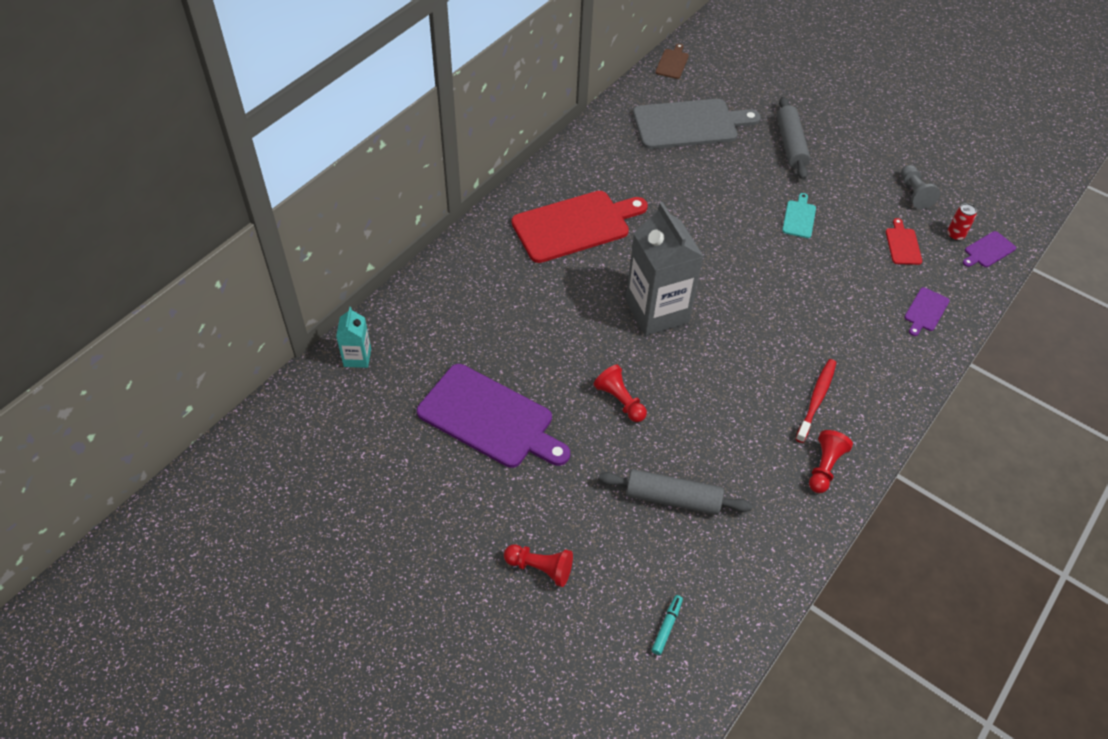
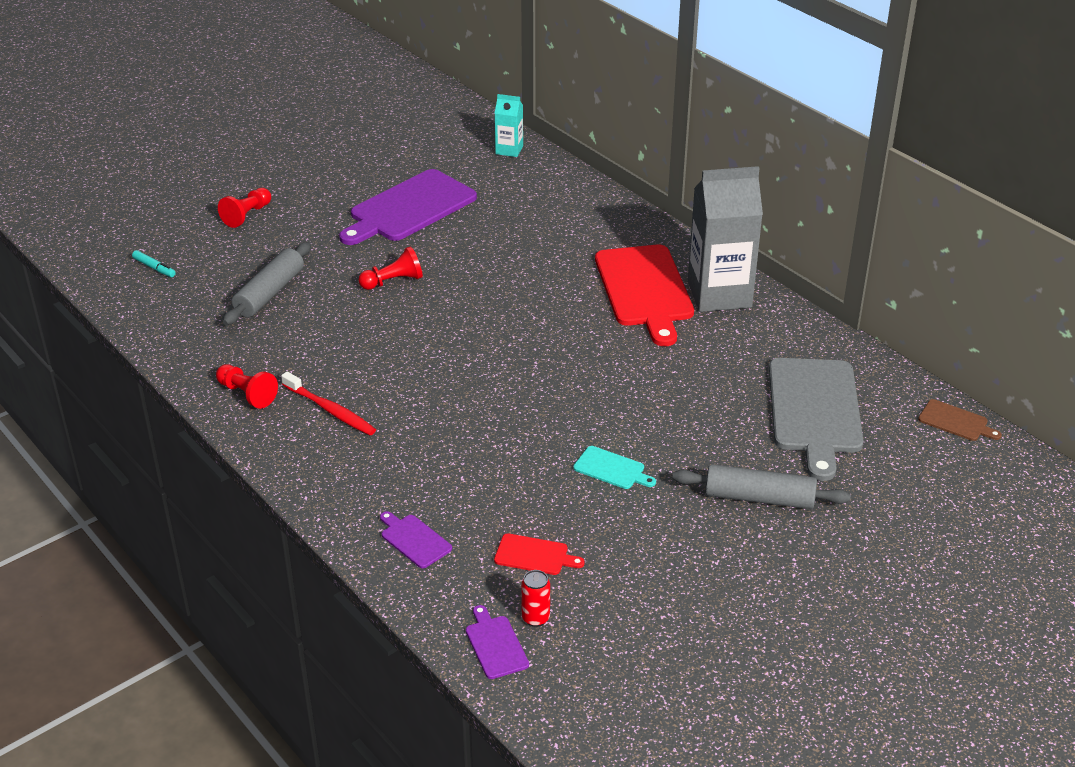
camera: 105 degrees right, 15 degrees down
grey carton [626,202,704,336] -> grey carton moved to [688,166,763,312]
grey pawn [901,165,940,209] -> none

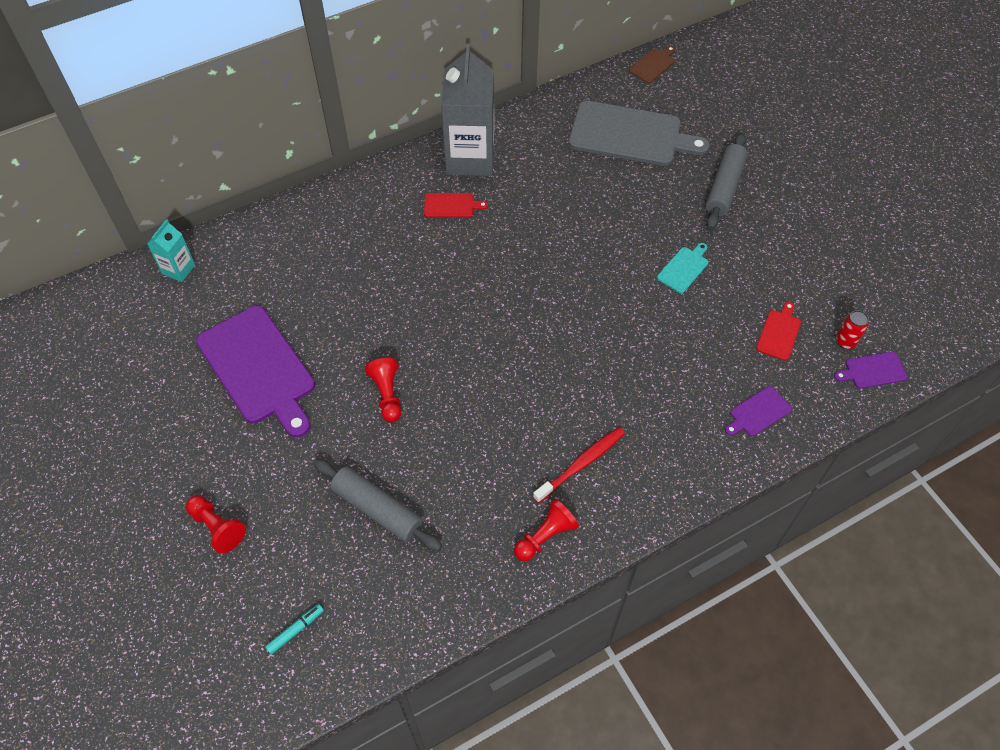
camera: 80 degrees left, 20 degrees up
red cutting board [595,244,694,346] -> red cutting board [424,193,488,218], size x0.44

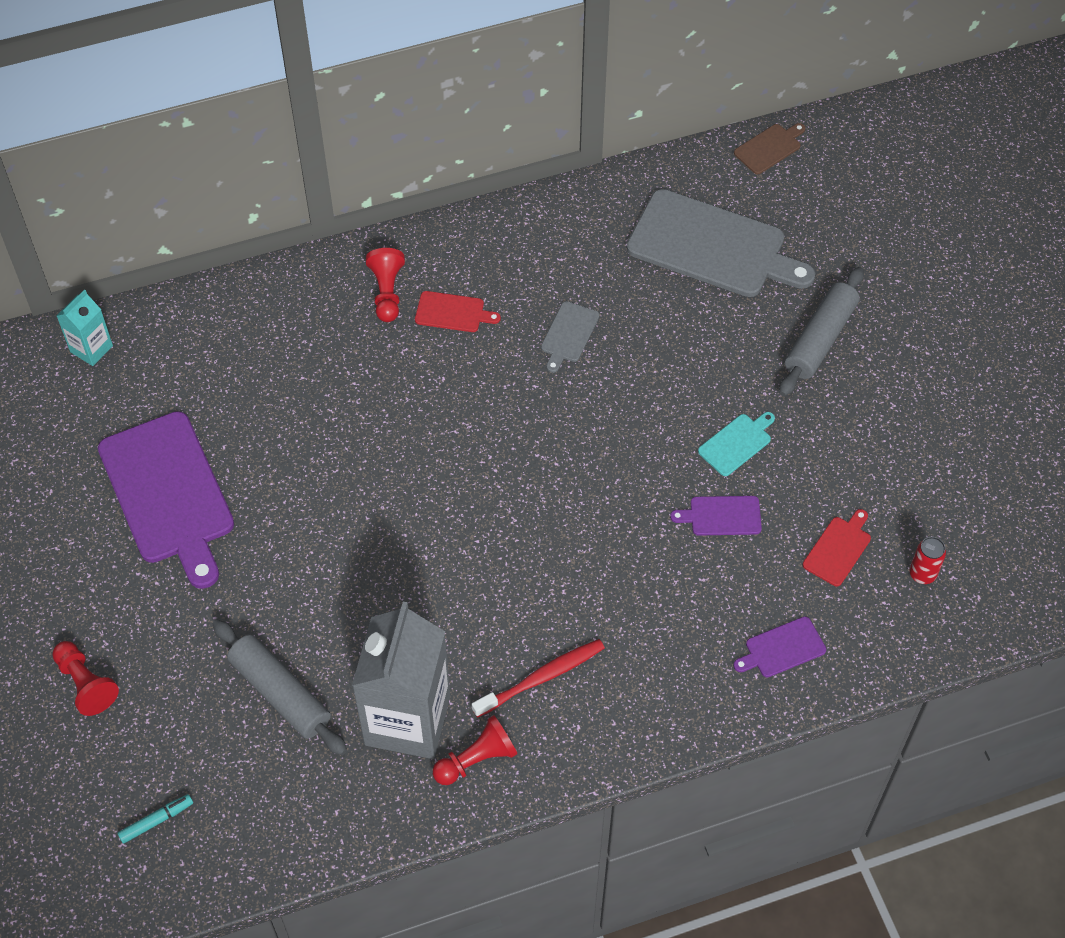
camera: 10 degrees right, 0 degrees up
red pawn [365,358,401,423] -> red pawn moved to [366,248,405,322]
grey carton [441,44,495,176] -> grey carton moved to [352,602,450,759]
purple cutting board [834,352,908,389] -> purple cutting board moved to [670,496,762,536]
none -> grey cutting board [541,301,600,373]

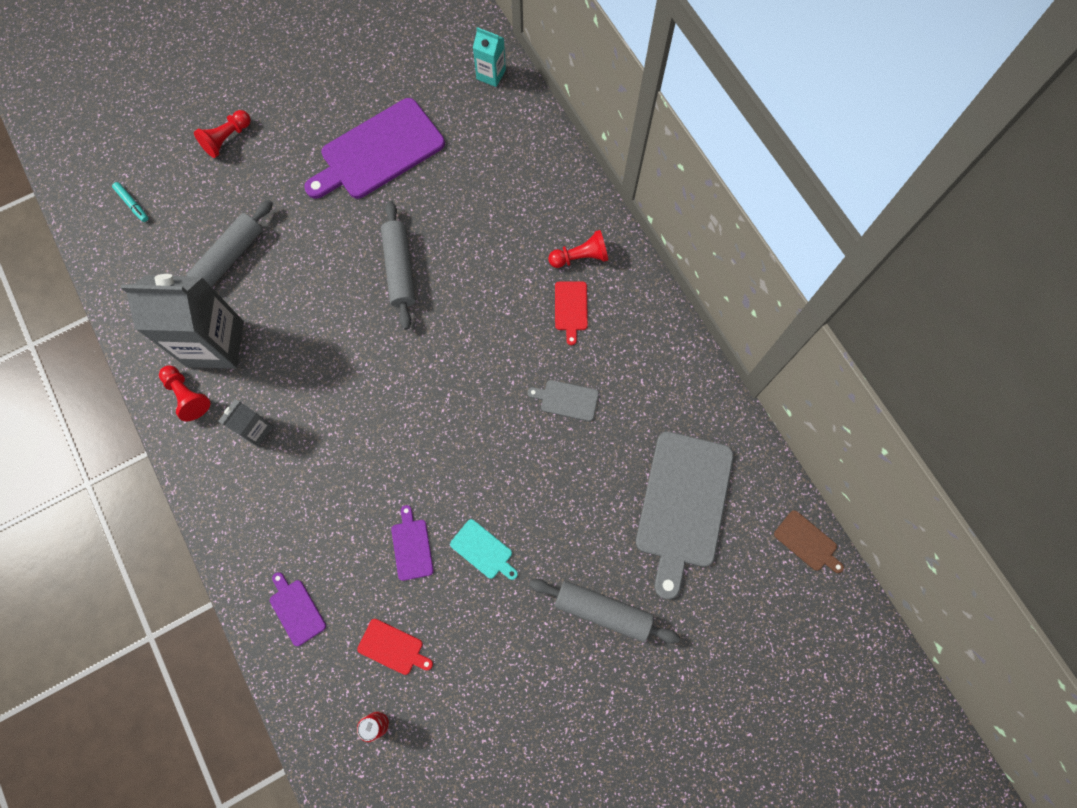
camera: 80 degrees right, 15 degrees up
red toothbrush [472,639,605,718] -> grey carton [218,399,273,447]
none -> grey rolling pin [381,201,416,330]

